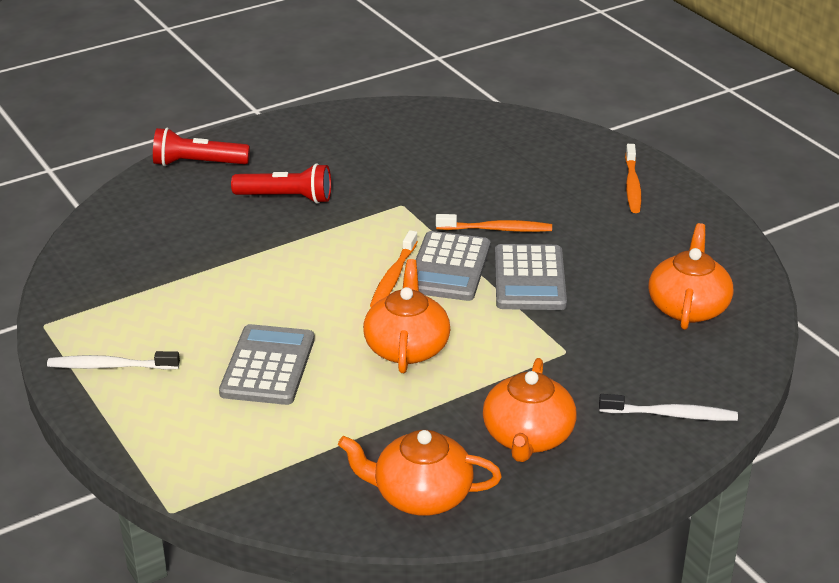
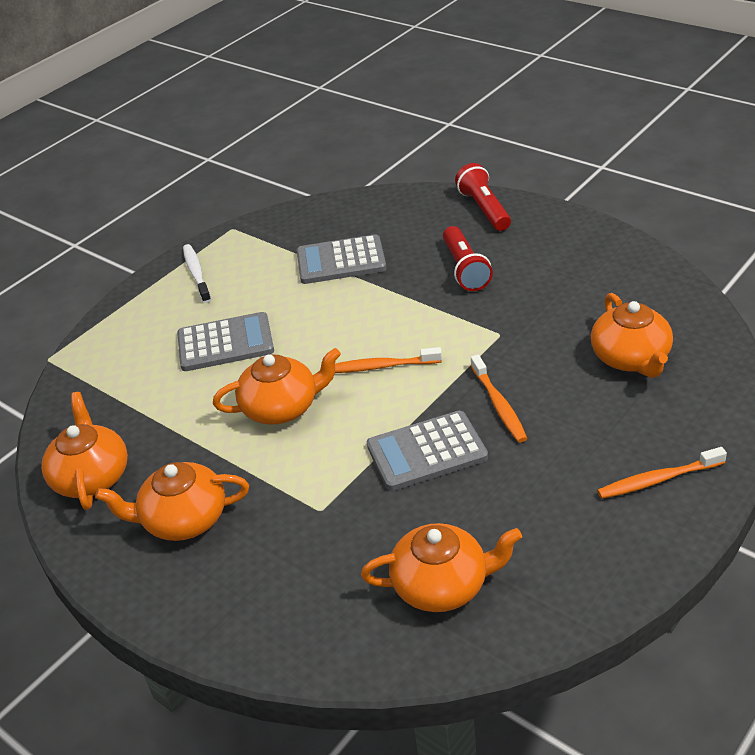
camera: 75 degrees right, 5 degrees up
grey calculator [416,231,491,301] -> grey calculator moved to [297,234,386,284]
white toothbrush [599,394,738,421] -> none
none -> orange teapot [591,293,673,378]

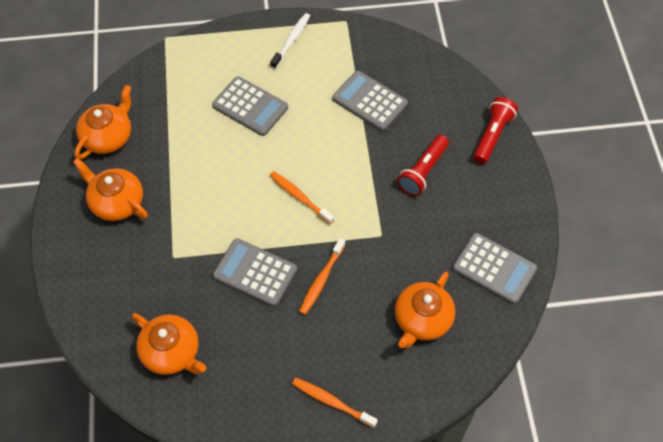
camera: 40 degrees right, 20 degrees up
orange teapot [213,348,341,424] -> none
none -> grey calculator [453,233,537,304]

